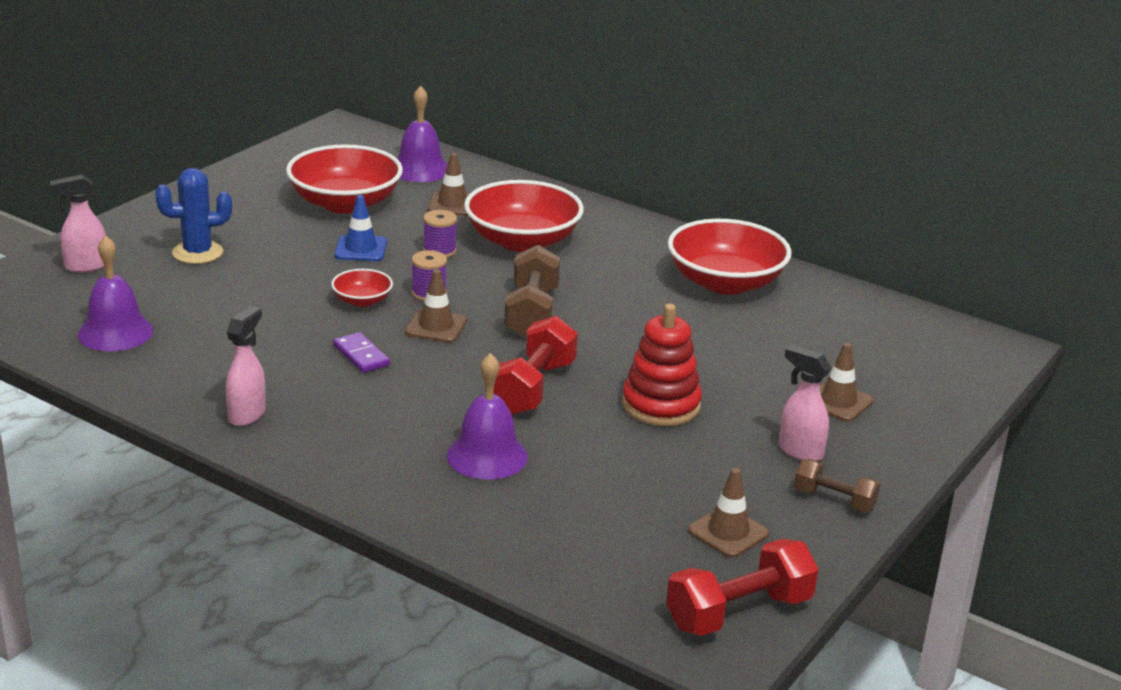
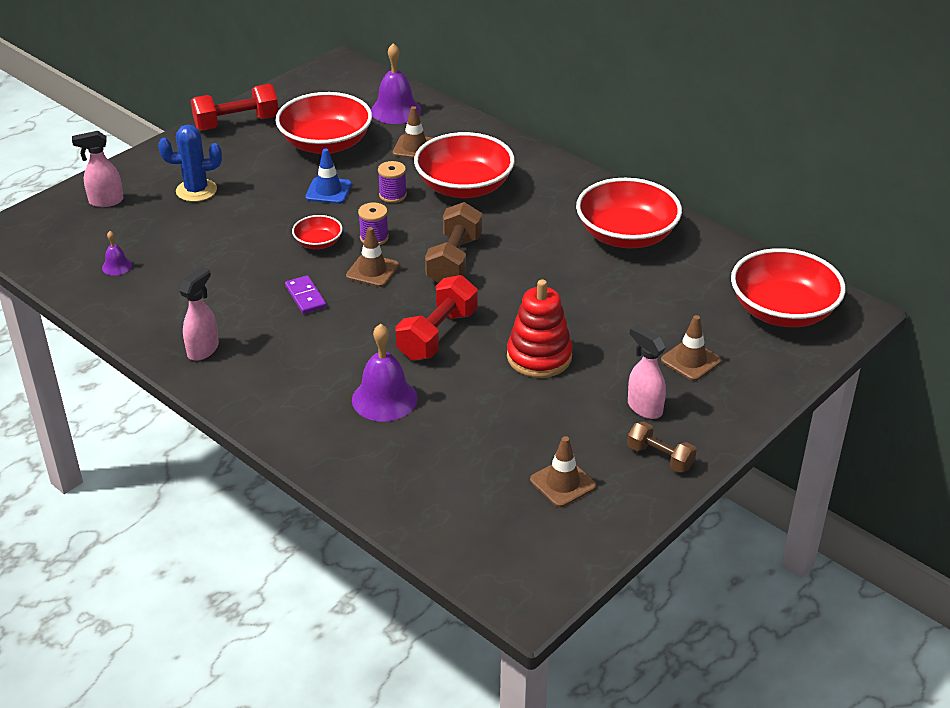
camera: 10 degrees right, 10 degrees up
purple bell [78,235,153,352] -> purple bell [102,231,132,276], size x0.50
red dumbbell [666,539,819,636] -> red dumbbell moved to [191,84,279,130]
none -> red bowl [731,248,846,327]

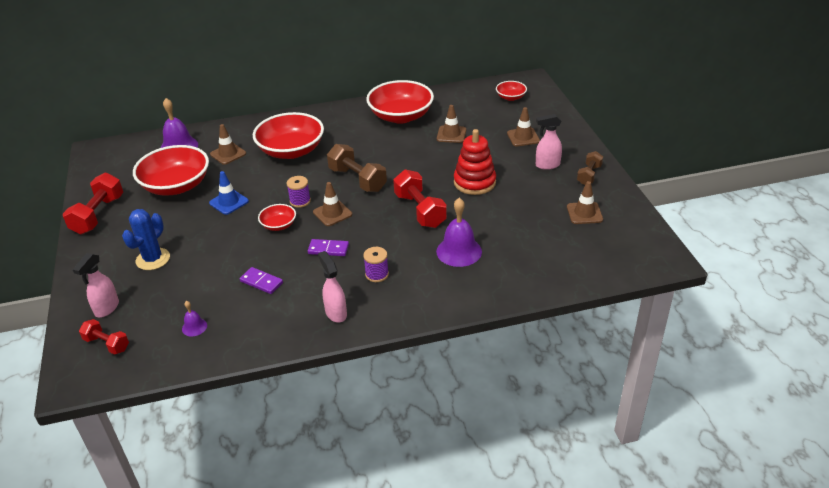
camera: 55 degrees left, 0 degrees up
purple spool [378,161,407,203] -> purple spool moved to [363,247,389,282]
brown dumbbell [627,421,697,472] -> brown dumbbell turned 45 degrees counterclockwise [577,151,603,185]
red bowl [731,248,846,327] -> red bowl [496,81,527,101], size x0.48
none -> red dumbbell [79,319,129,355]
none -> purple domino [240,267,283,294]
none -> brown traffic cone [437,105,466,143]

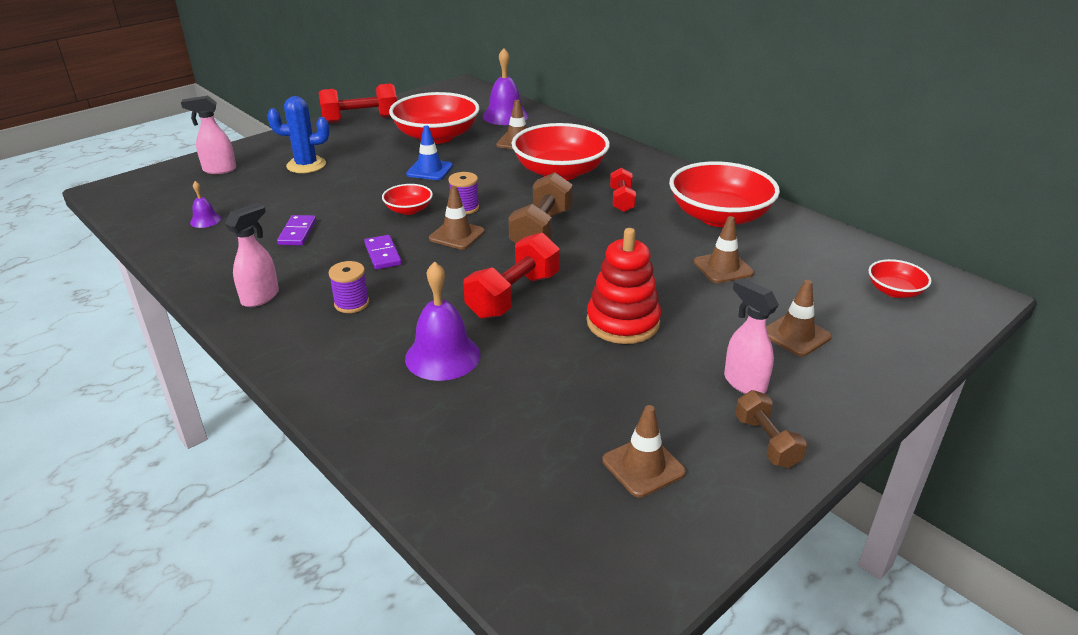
camera: 60 degrees right, 5 degrees down
red dumbbell [79,319,129,355] -> red dumbbell moved to [610,167,636,212]
brown dumbbell [577,151,603,185] -> brown dumbbell turned 75 degrees clockwise [735,390,807,468]

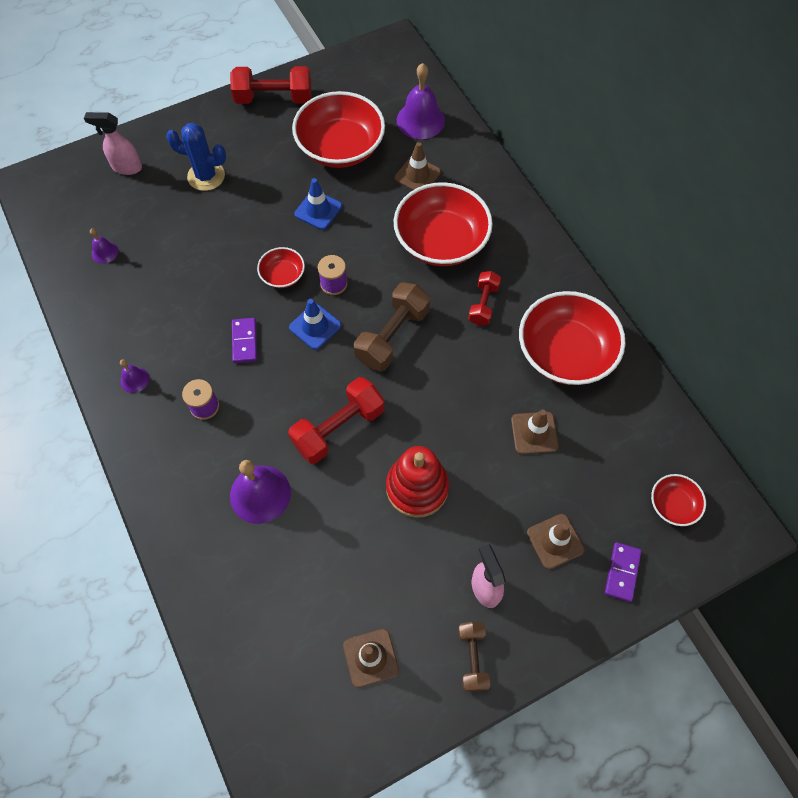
camera: 15 degrees right, 30 degrees up
pink spray bottle [225,202,279,307] -> purple bell [120,359,149,393]
purple domino [277,215,316,245] -> purple domino moved to [605,542,642,602]
brown traffic cone [429,186,485,249] -> blue traffic cone [289,299,342,350]

